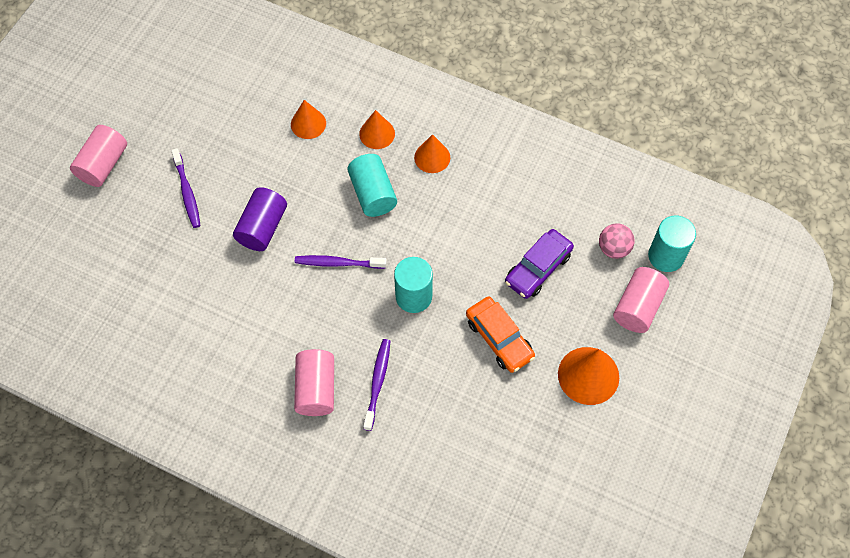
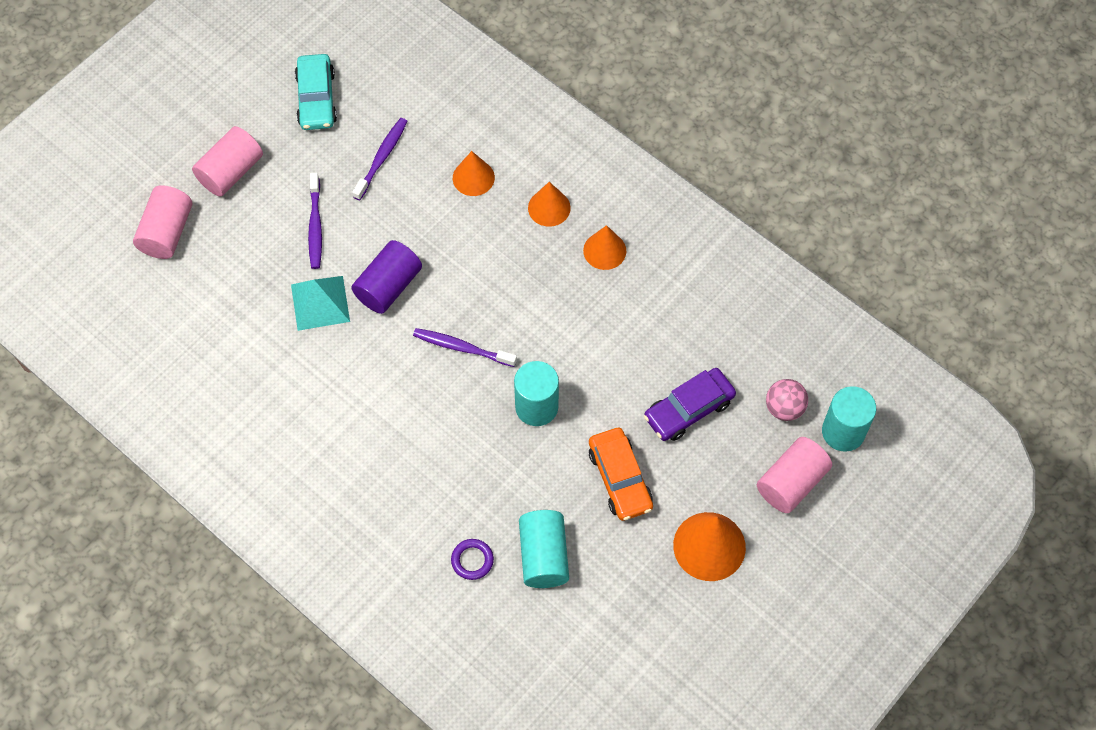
camera: 15 degrees right, 0 degrees up
pink cylinder [294,349,334,416] -> pink cylinder moved to [133,185,192,259]
turquoise cylinder [347,154,397,217] -> turquoise cylinder moved to [519,510,569,588]
purple toothbrush [363,339,390,431] -> purple toothbrush moved to [352,118,408,200]
none -> turquoise pyramid [291,276,350,331]
none -> turquoise car [295,54,337,130]
none -> purple ring [451,539,494,580]

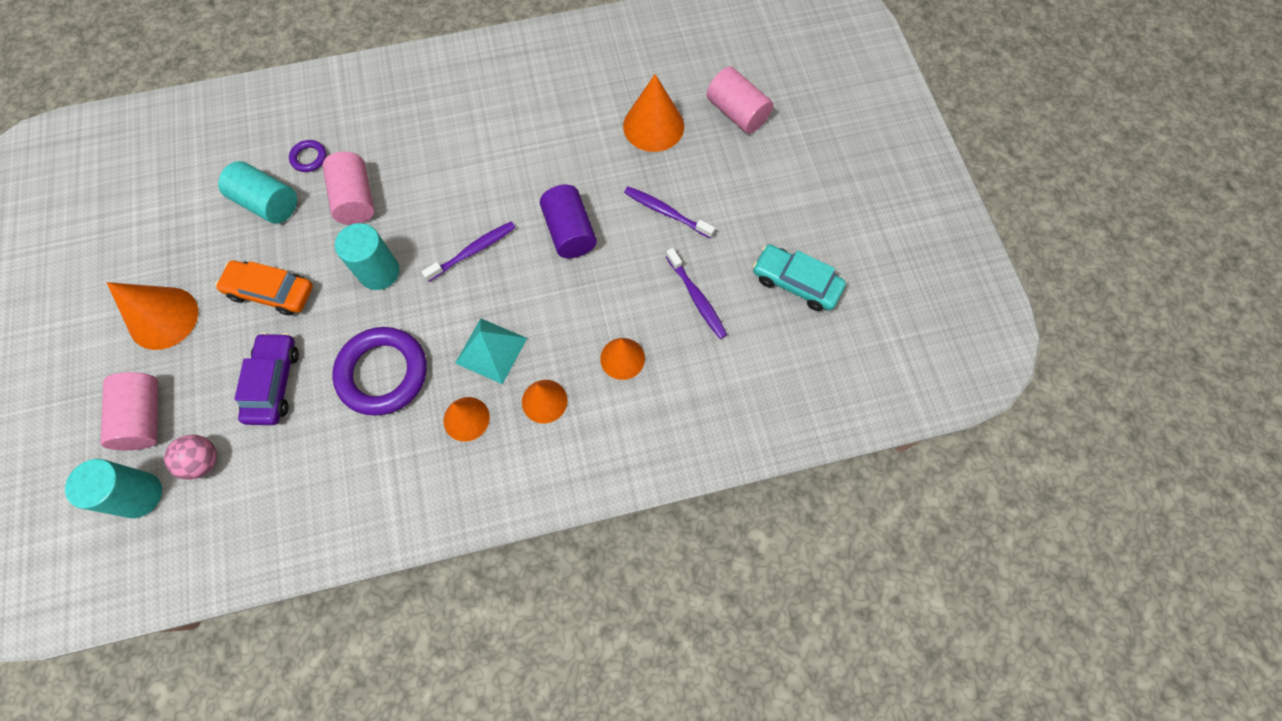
camera: 125 degrees right, 5 degrees up
pink cylinder [192,126,263,197] -> pink cylinder moved to [322,152,375,225]
turquoise pyramid [291,276,350,331] -> turquoise pyramid moved to [455,318,527,384]
none -> purple ring [332,327,427,416]
none -> orange cone [623,74,684,152]

